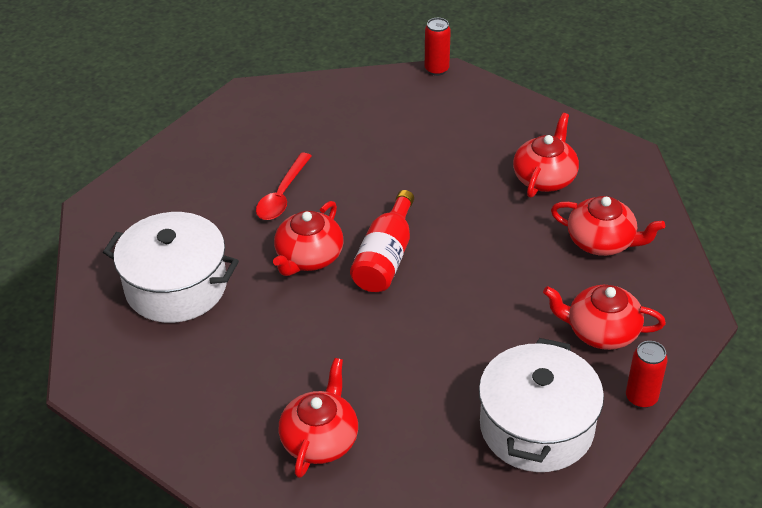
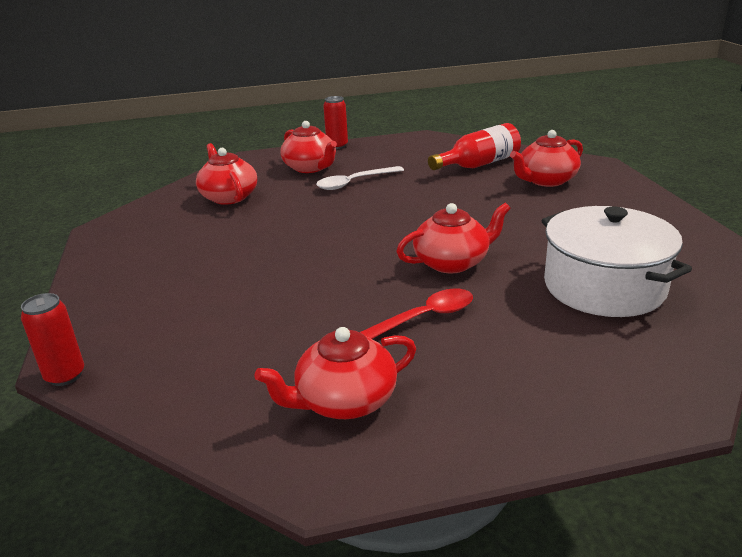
camera: 140 degrees left, 15 degrees down
red bottle [350,190,414,292] -> red bottle moved to [428,123,521,170]
white pot [479,338,604,472] -> none
red teapot [513,113,579,198] -> red teapot moved to [255,327,416,419]
none -> white spoon [316,166,404,190]

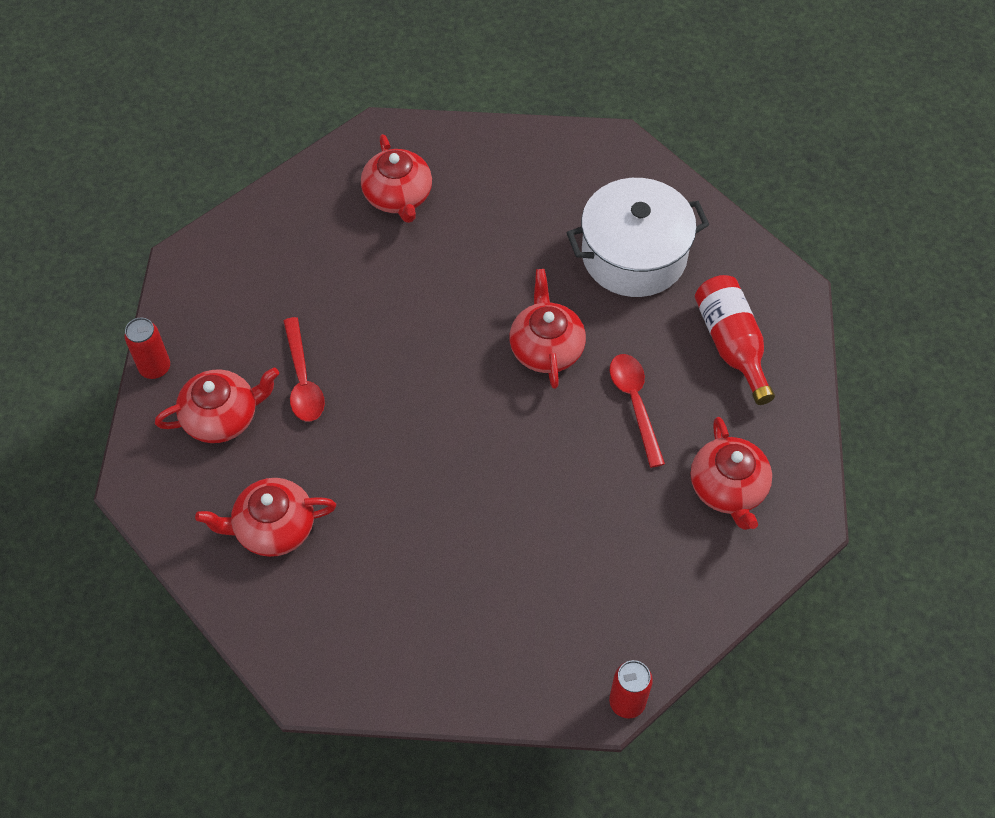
camera: 75 degrees left, 30 degrees up
white spoon [316,166,404,190] -> red spoon [283,317,325,421]
red bottle [428,123,521,170] -> red bottle moved to [695,275,775,405]

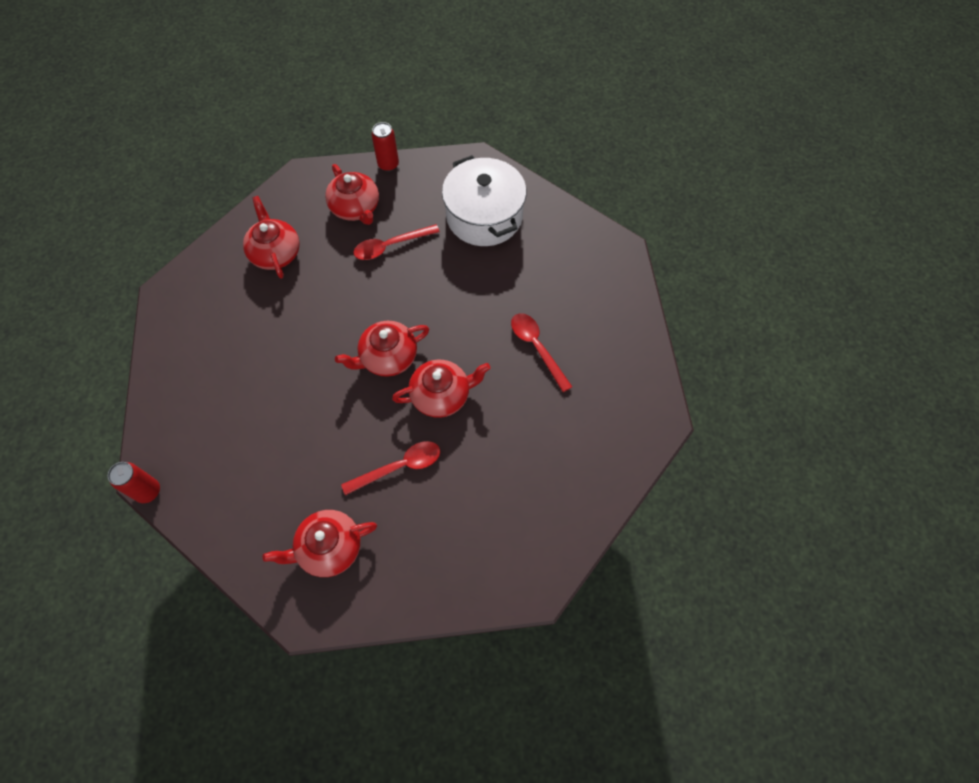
camera: 80 degrees right, 5 degrees up
red teapot [361,134,432,223] -> red teapot moved to [335,321,429,377]
white pot [567,178,709,297] -> white pot moved to [442,155,527,246]
red bottle [695,275,775,405] -> none
none -> red spoon [511,313,572,392]

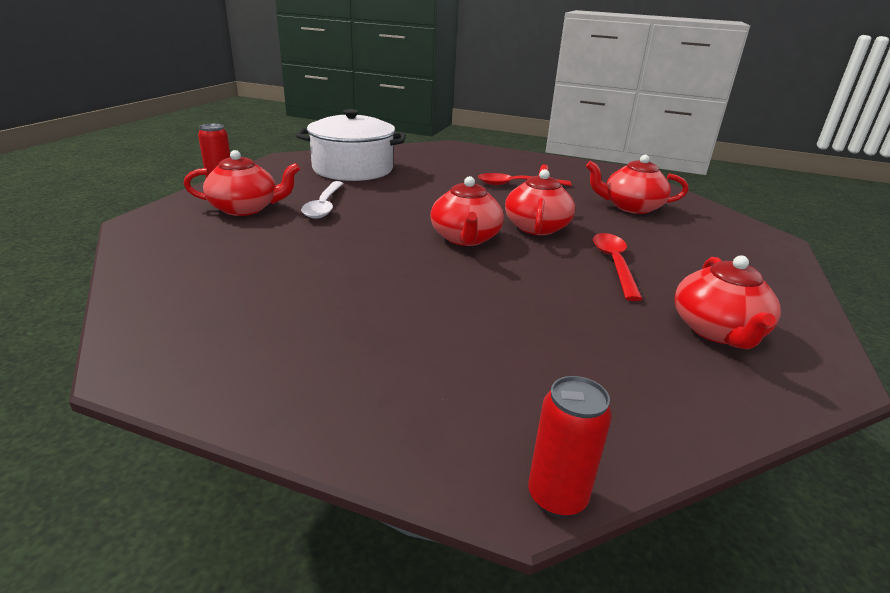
camera: 65 degrees left, 35 degrees down
red teapot [243,196,300,279] -> red teapot moved to [586,155,688,214]
red spoon [354,224,440,260] -> white spoon [301,181,344,219]

